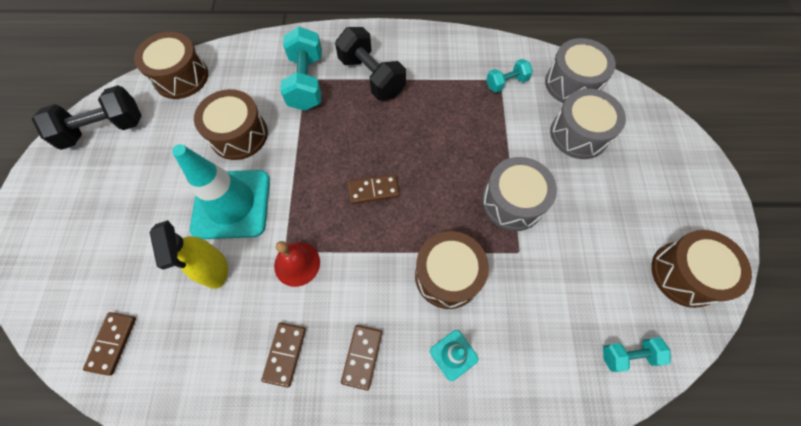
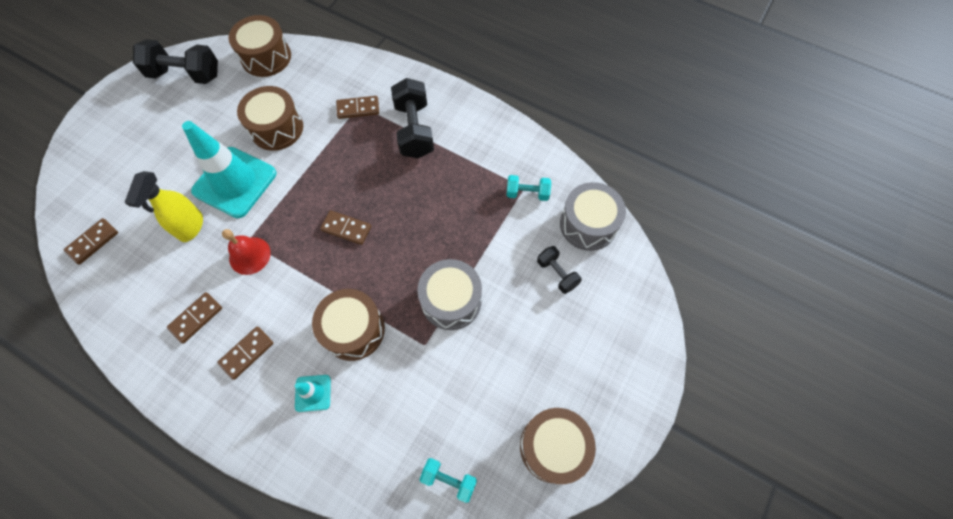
camera: 30 degrees right, 0 degrees up
turquoise dumbbell [280,27,322,111] -> brown domino [336,96,379,119]
grey drum [550,89,626,159] -> black dumbbell [537,246,581,294]

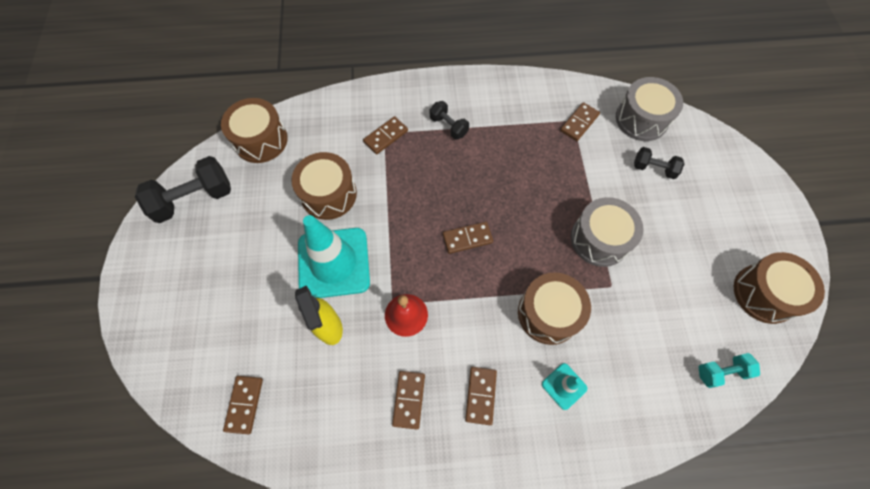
camera: 35 degrees left, 0 degrees up
black dumbbell [391,78,434,158] -> black dumbbell [430,101,469,140], size x0.56
turquoise dumbbell [506,175,551,201] -> brown domino [560,102,600,141]

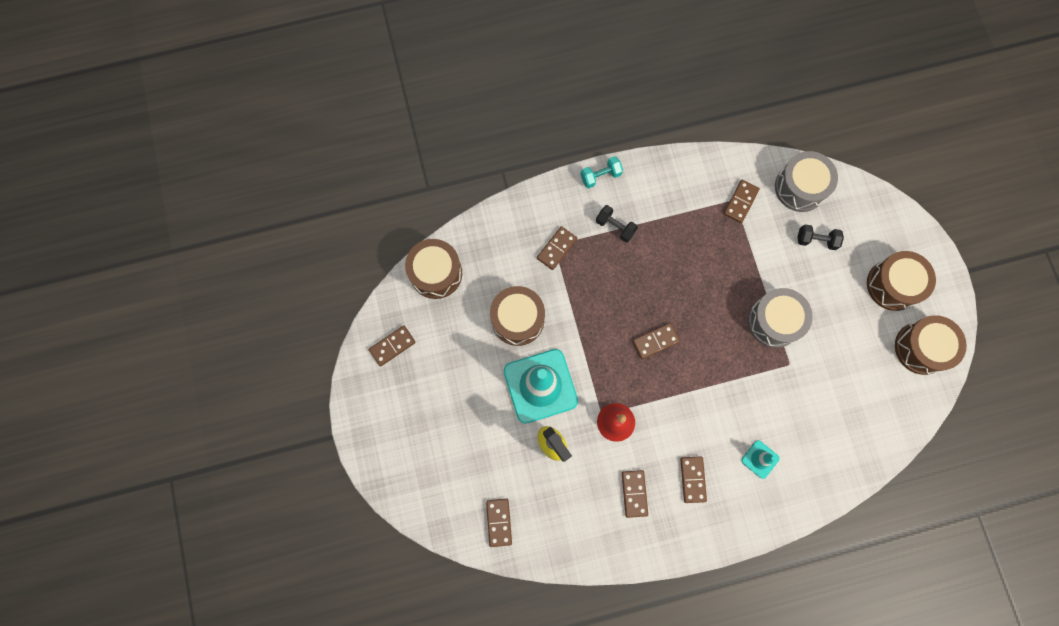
camera: 10 degrees left, 10 degrees up
black dumbbell [135,156,231,223] -> brown domino [369,326,416,366]
brown drum [518,272,591,345] -> brown drum moved to [867,251,936,311]
turquoise dumbbell [699,353,760,388] -> turquoise dumbbell moved to [581,156,623,188]

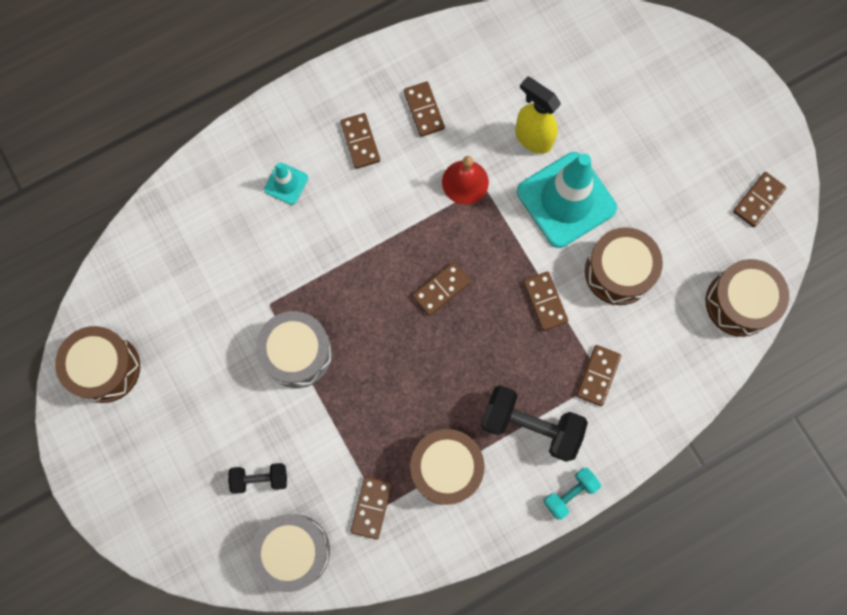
camera: 165 degrees right, 0 degrees up
brown domino [486,499,512,547] -> brown domino moved to [523,272,568,331]
black dumbbell [596,205,638,242] -> black dumbbell [480,385,588,462], size x1.79
brown drum [867,251,936,311] -> brown drum moved to [410,429,485,505]

